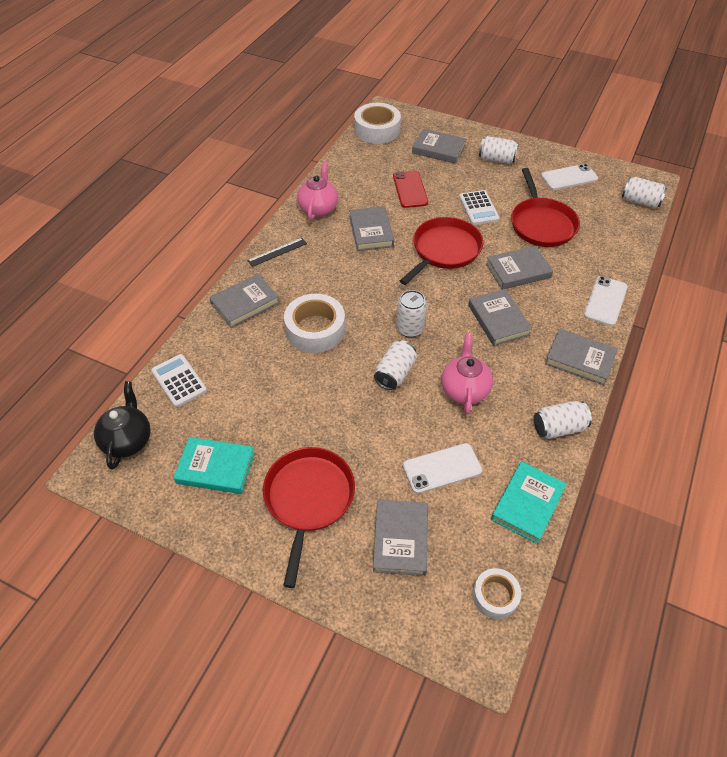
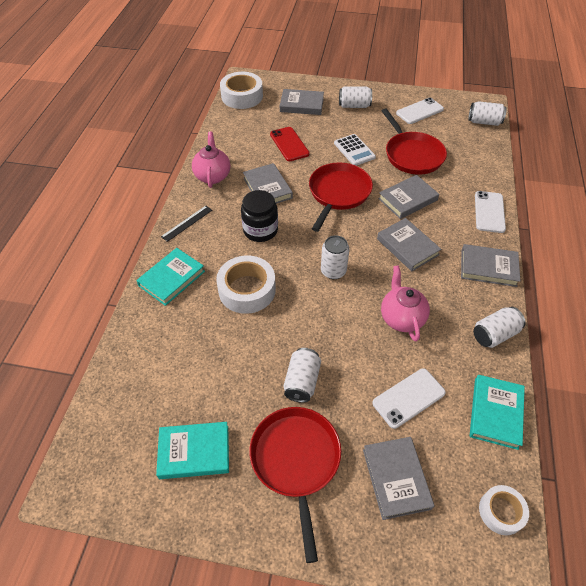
camera: 15 degrees left, 0 degrees up
black teapot [94,381,151,470] -> none
white calculator [151,354,207,407] -> none
grey book [210,274,280,328] -> turquoise book [136,248,205,306]
white can [374,340,417,390] -> white can moved to [284,348,321,403]
none -> black jar [241,190,278,242]

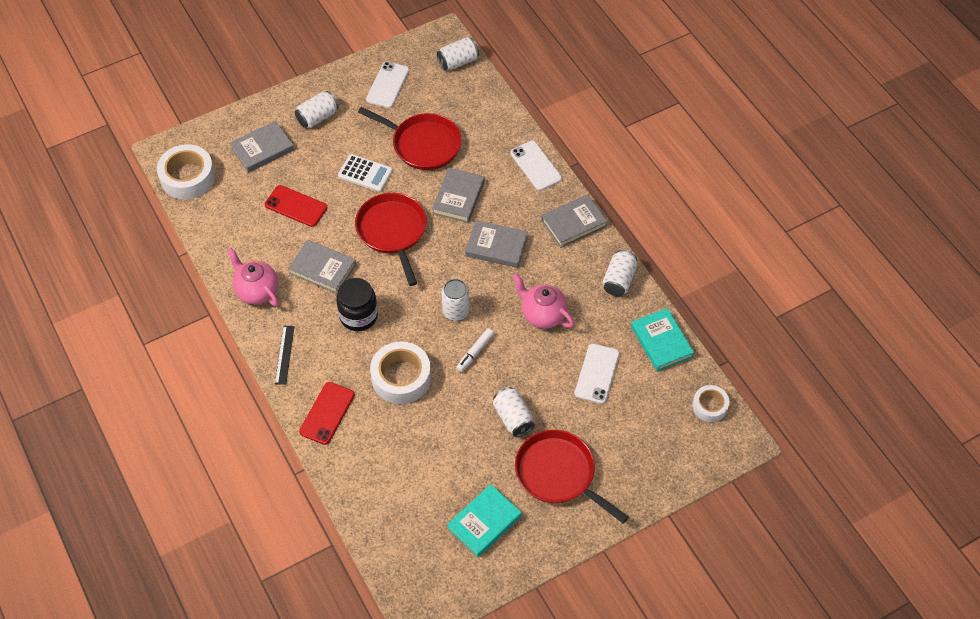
camera: 40 degrees left, 5 degrees up
turquoise book [136,248,205,306] -> red phone [299,382,355,445]
grey book [363,437,434,520] -> none
none -> white marker [456,329,494,372]

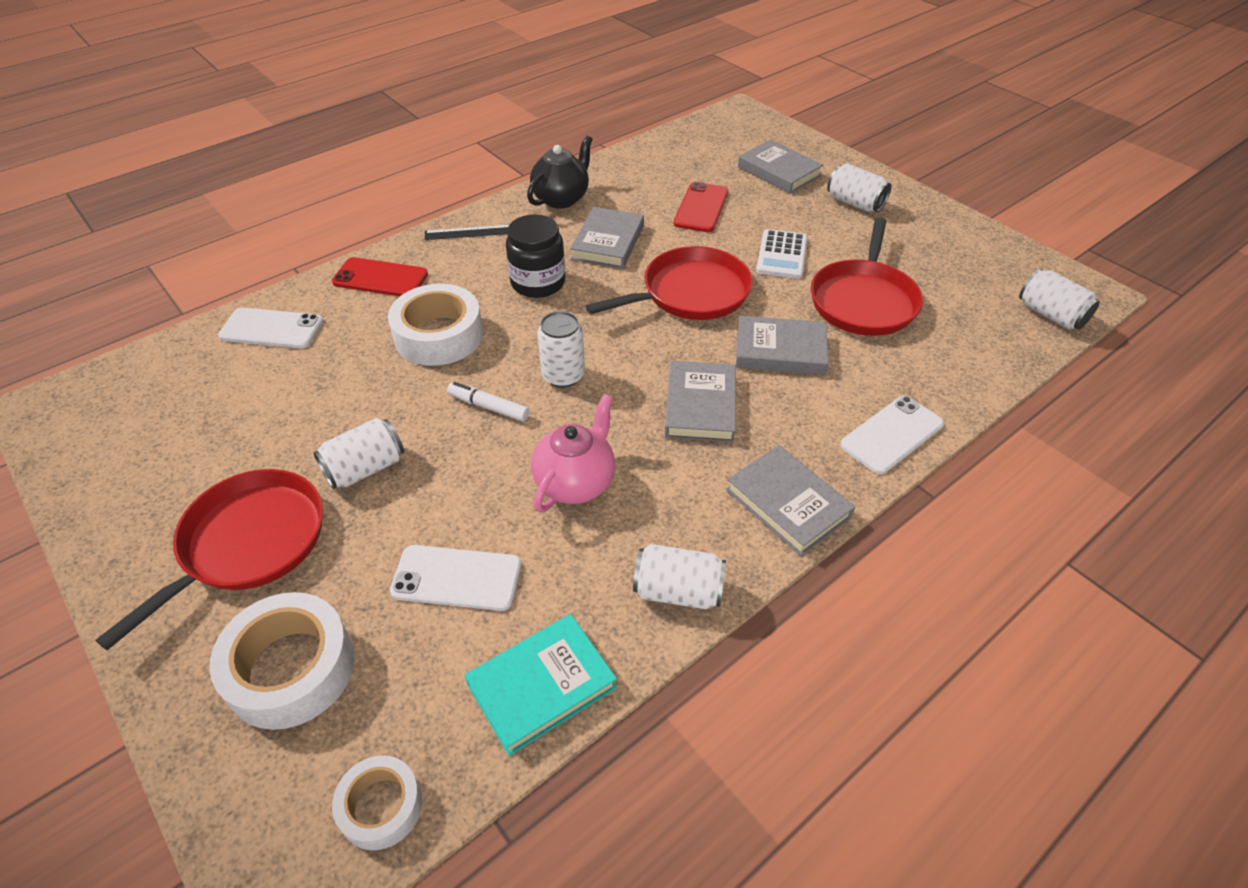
camera: 80 degrees right, 10 degrees down
white tape [157,144,215,200] -> white tape moved to [209,592,355,730]
pink teapot [227,247,278,306] -> black teapot [527,135,593,209]
white phone [366,61,409,108] -> white phone moved to [218,307,323,349]
turquoise book [447,484,522,557] -> none

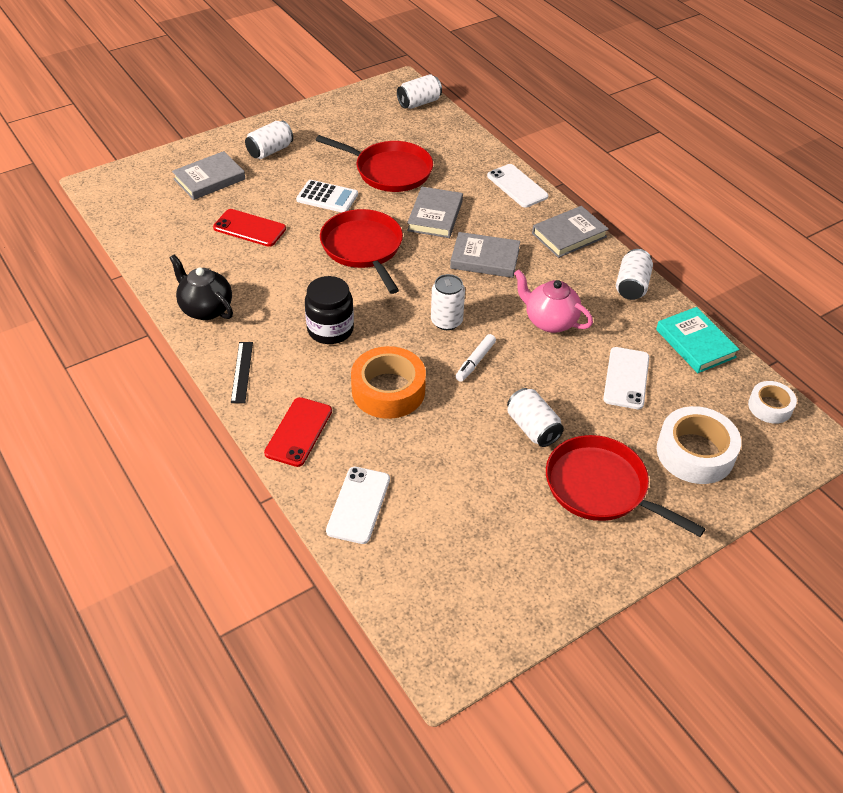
camera: 85 degrees left, 0 degrees up
white tape [388,284,483,366] -> orange tape [351,346,426,419]
grey book [570,207,644,269] -> none

